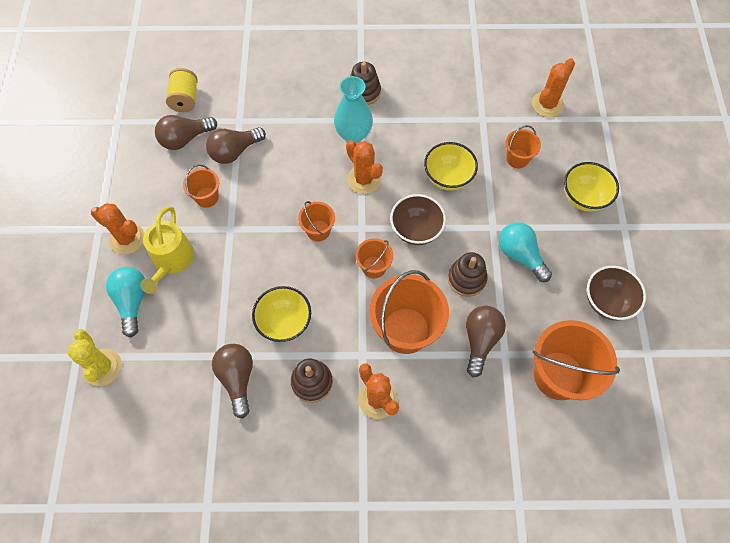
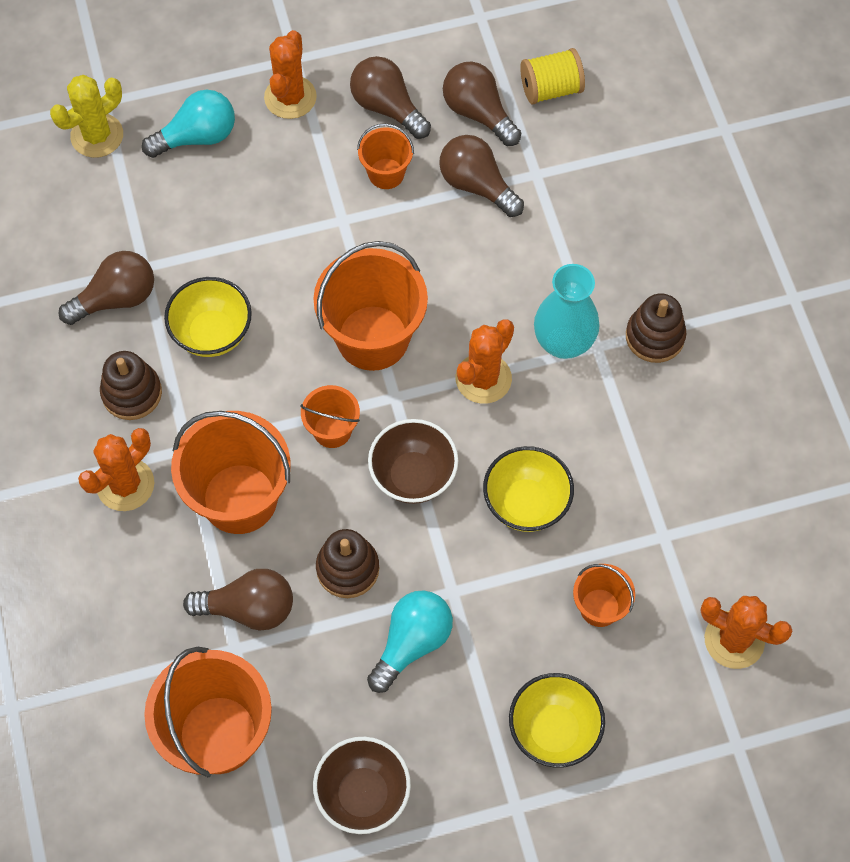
camera: 75 degrees right, 0 degrees up
yellow watering can [140,206,194,294] -> none
orange bucket [298,201,335,242] -> orange bucket [313,241,428,371], size x1.93
none -> brown light bulb [350,56,431,139]

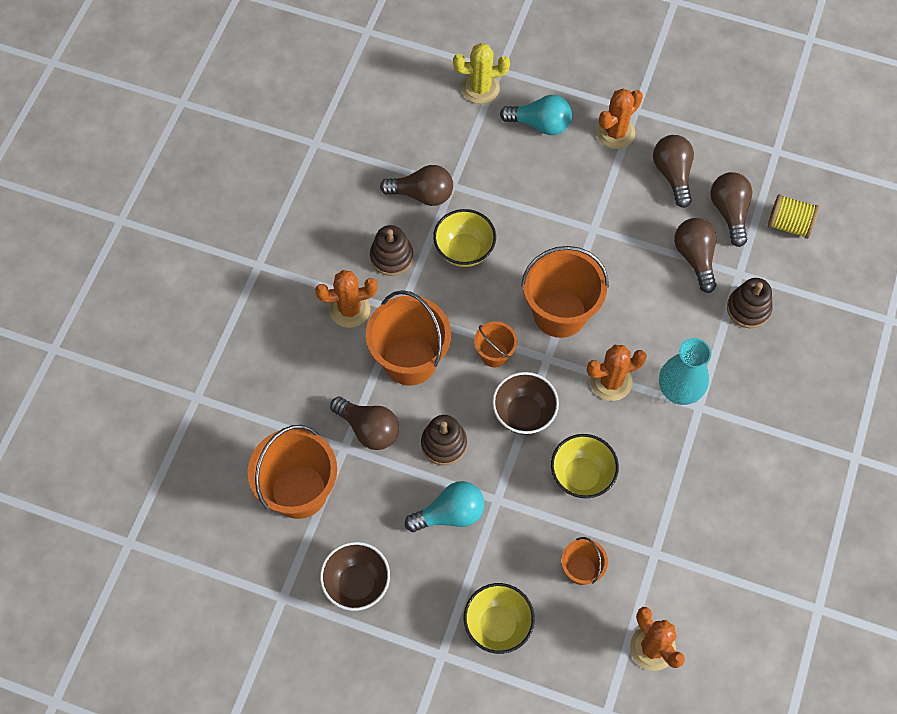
camera: 35 degrees right, 0 degrees up
orange bucket [357,124,414,189] -> none
brown stacking toy [626,294,686,363] -> brown stacking toy moved to [727,278,773,328]

